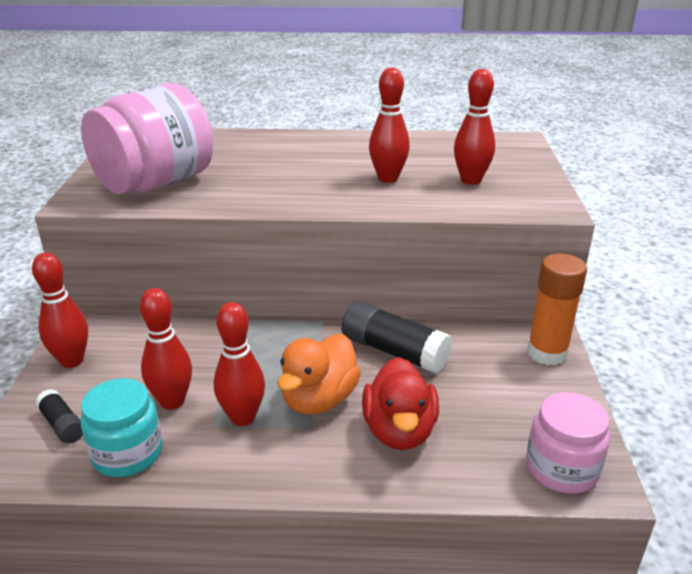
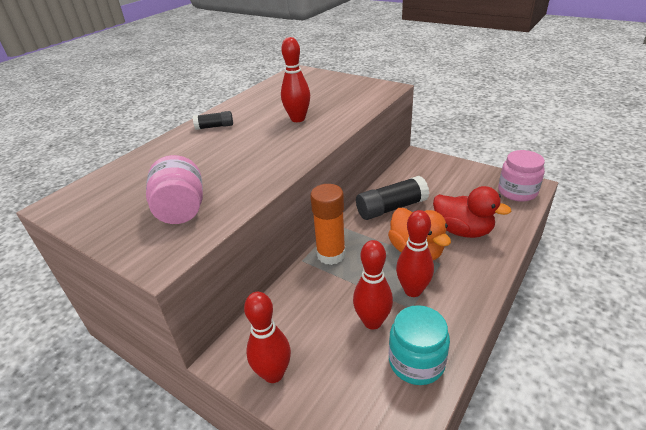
camera: 55 degrees left, 5 degrees up
black glue stick [35,389,83,444] -> black glue stick moved to [193,111,233,130]
pink jar [81,83,214,194] -> pink jar [146,155,203,224], size x0.59
red bowling pin [454,69,495,185] -> none
orange glue stick [527,253,587,366] -> orange glue stick moved to [310,184,346,265]

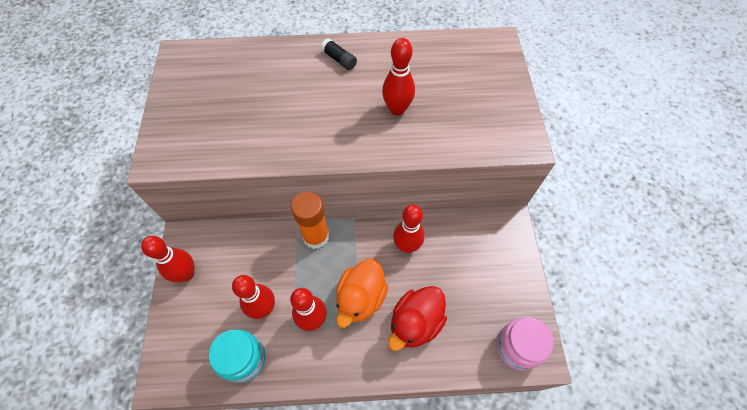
camera: 50 degrees right, 25 degrees up
pink jar [146,155,203,224] -> none
black glue stick [356,176,429,220] -> red bowling pin [393,204,425,253]
red duck [433,186,512,238] -> red duck turned 45 degrees clockwise [388,286,447,351]

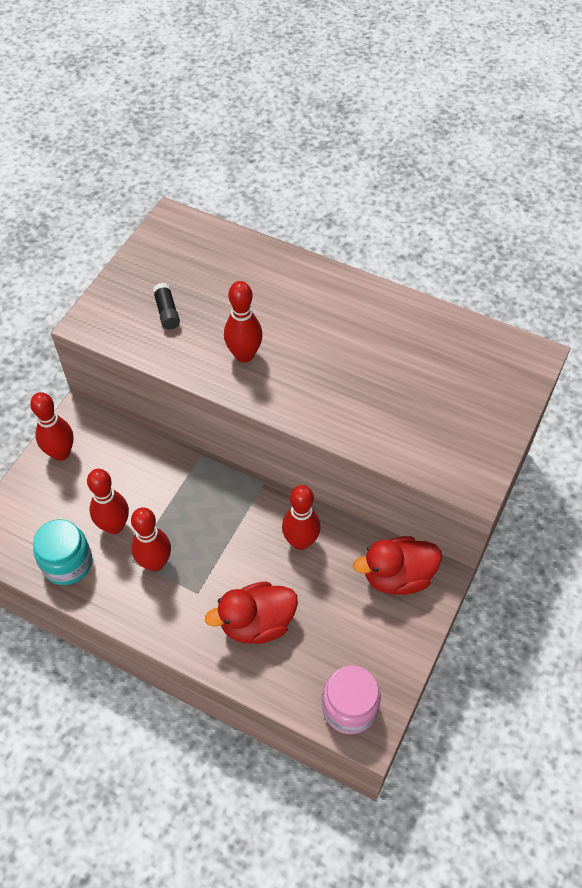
camera: 30 degrees right, 5 degrees down
orange glue stick [291,191,329,249] -> none
black glue stick [321,38,357,70] -> black glue stick moved to [153,283,180,329]
orange duck [336,259,388,328] -> none
red bowling pin [382,38,415,116] -> red bowling pin moved to [224,281,263,363]
none -> red duck [353,536,442,595]

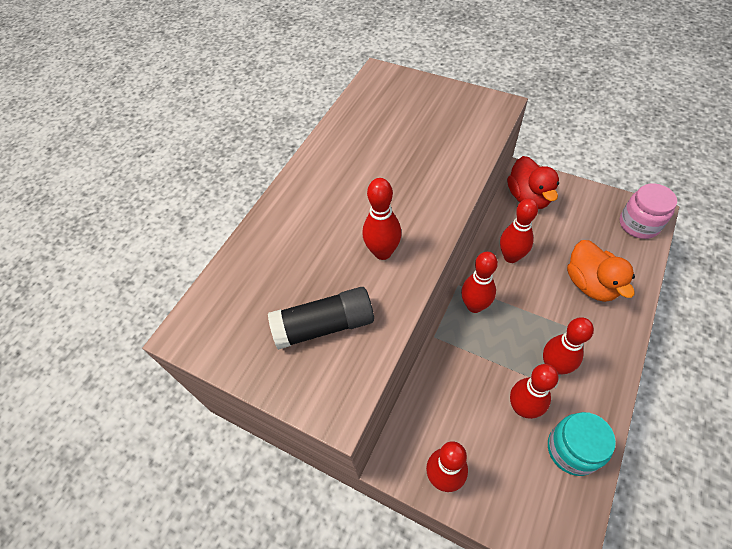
camera: 85 degrees left, 0 degrees up
black glue stick [153,283,180,329] -> black glue stick [268,287,374,350], size x1.86
red duck [205,581,298,644] -> orange duck [567,240,635,302]
none -> red bowling pin [461,252,498,313]

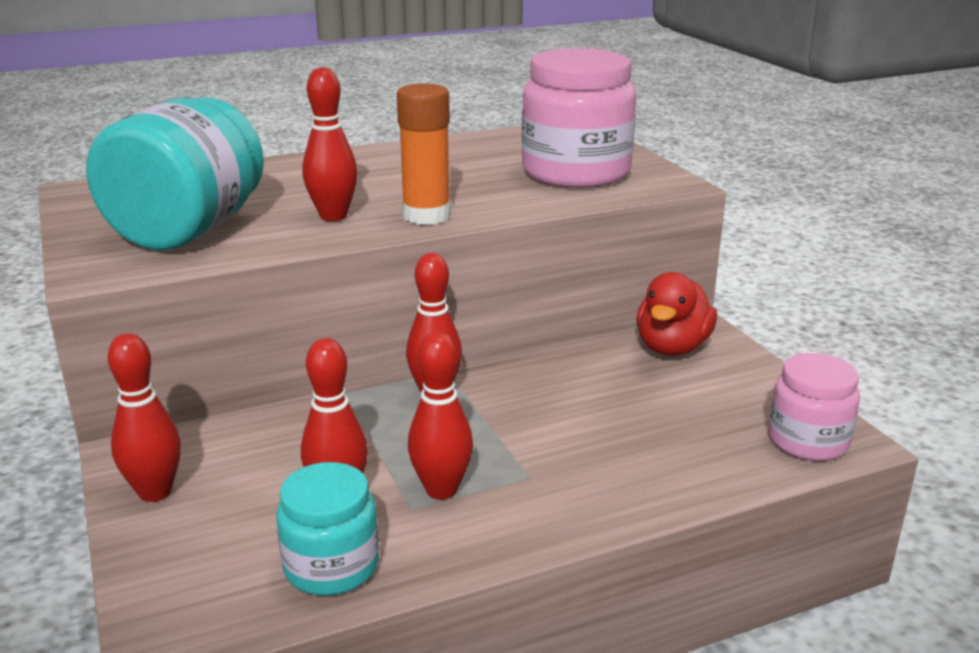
camera: 35 degrees right, 30 degrees down
black glue stick [268,287,374,350] -> turquoise jar [86,97,264,251]
red bowling pin [500,198,538,263] -> none
orange duck [567,240,635,302] -> none
none -> orange glue stick [397,83,451,225]
none -> pink jar [521,48,636,188]

